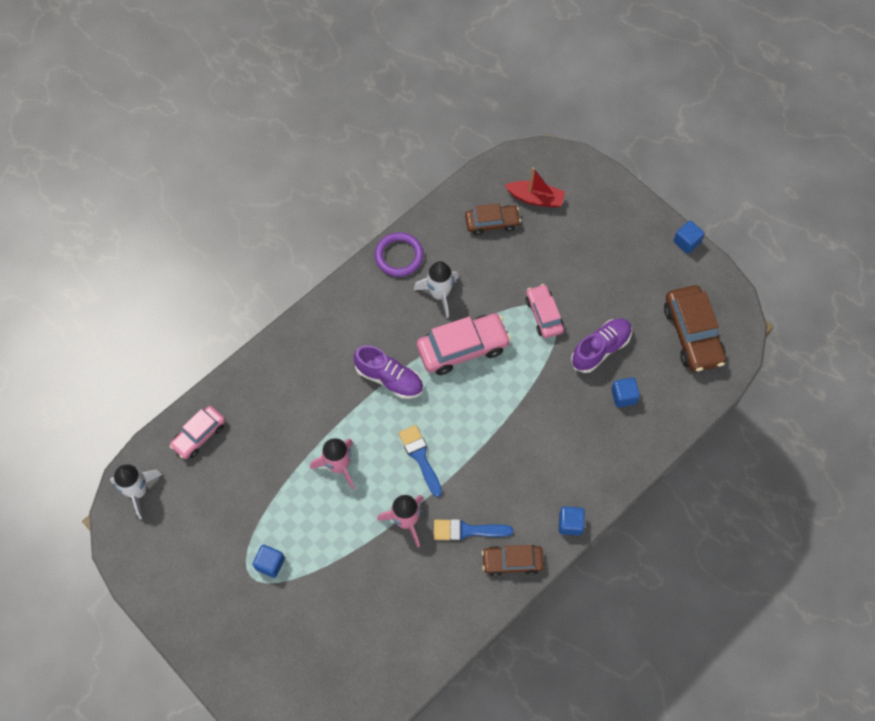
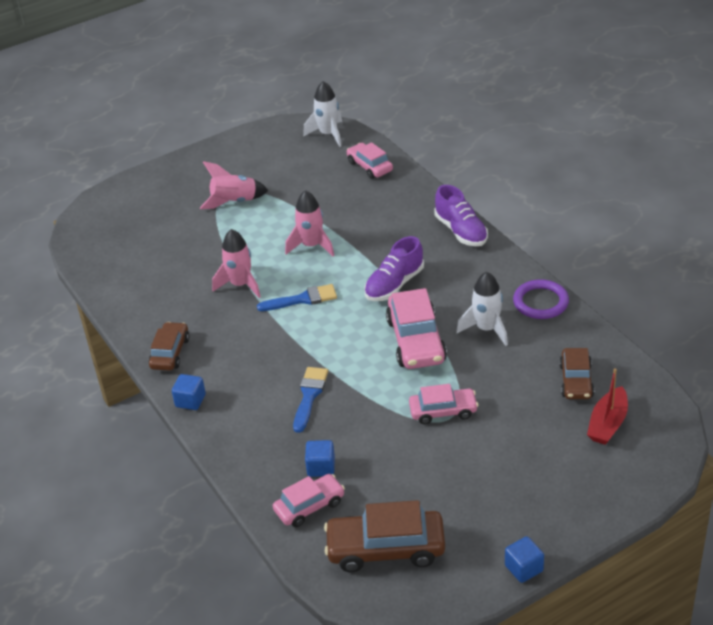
camera: 105 degrees right, 25 degrees down
blue cube [253,545,285,578] -> pink rocket [200,161,268,209]
blue brush [434,519,513,541] -> blue brush moved to [293,367,328,433]
purple shoe [571,318,632,373] -> purple shoe moved to [434,185,488,246]
none -> pink car [273,474,345,527]

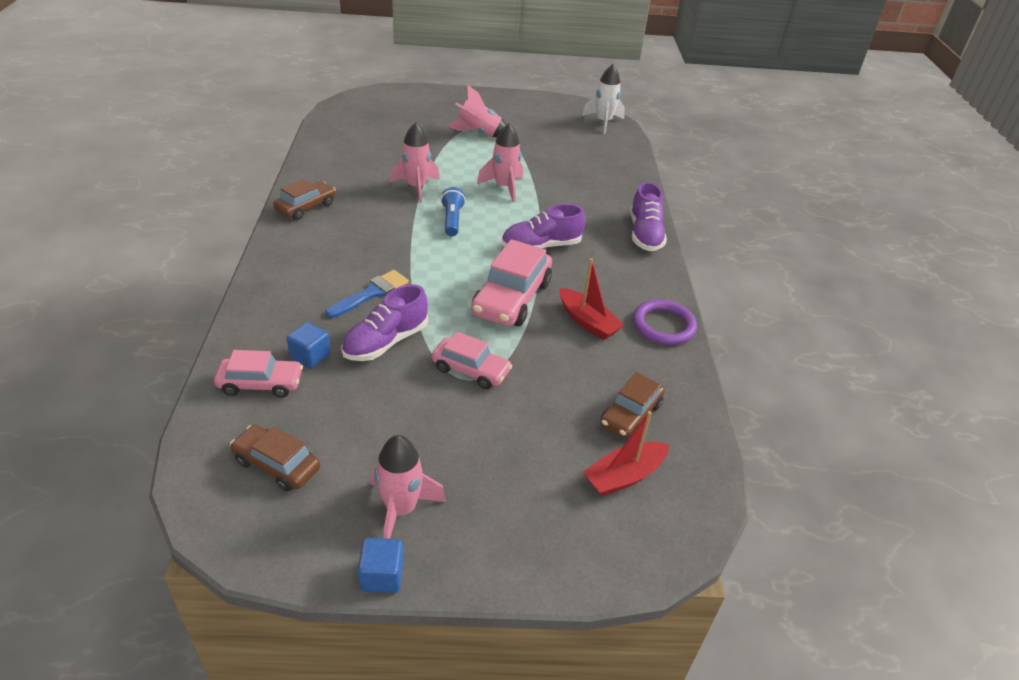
camera: 25 degrees right, 0 degrees up
blue cube [172,374,206,410] -> none
blue brush [257,284,337,311] -> blue flashlight [441,187,465,237]
brown car [324,500,445,572] -> brown car [230,425,320,492], size x0.62
pink car [347,142,393,179] -> none
white rocket [456,272,508,346] -> red boat [559,258,625,340]
none -> purple shoe [341,284,428,361]
none -> pink rocket [371,435,446,539]

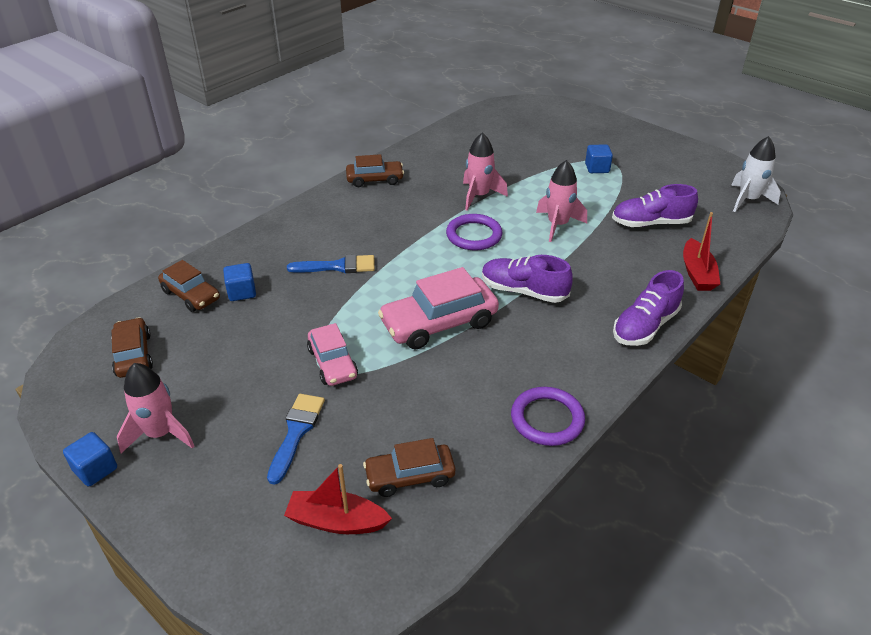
camera: 45 degrees right, 0 degrees up
pink car [214,350,303,398] -> brown car [158,260,220,312]
purple shoe [341,284,428,361] -> purple shoe moved to [612,184,698,227]
blue flashlight [441,187,465,237] -> purple ring [446,214,503,250]
pink rocket [447,85,507,138] -> blue cube [585,144,613,173]
red boat [559,258,625,340] -> red boat moved to [683,212,720,291]
none -> blue brush [267,394,325,485]

